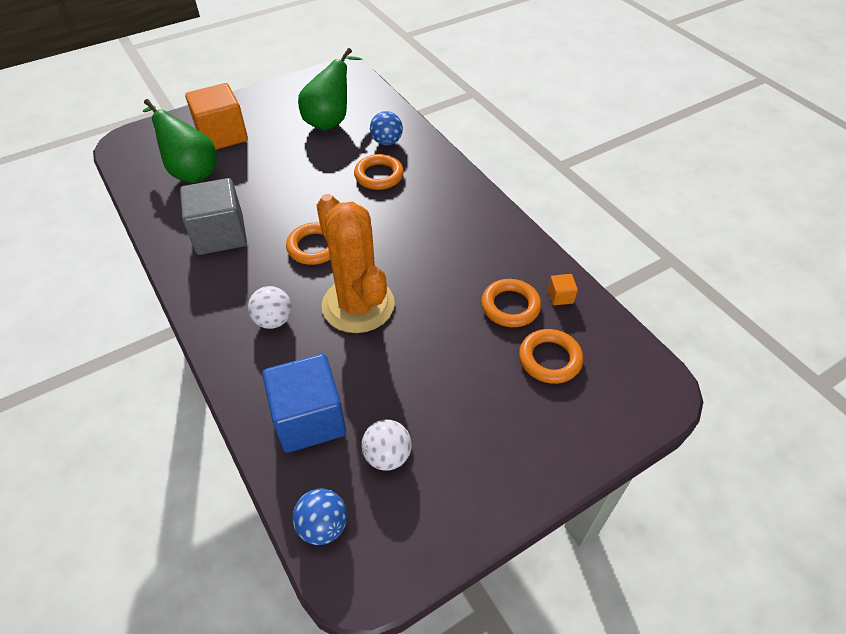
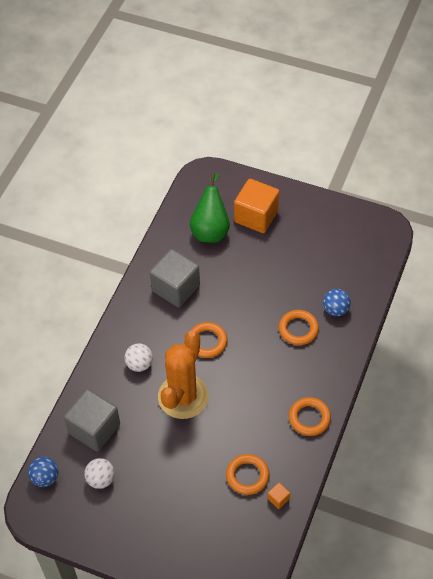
camera: 55 degrees right, 5 degrees up
blue cube [262,354,346,453] -> grey cube [64,389,120,452]
green pear [298,48,362,130] -> none
orange ring [519,329,583,384] -> orange ring moved to [289,397,331,436]

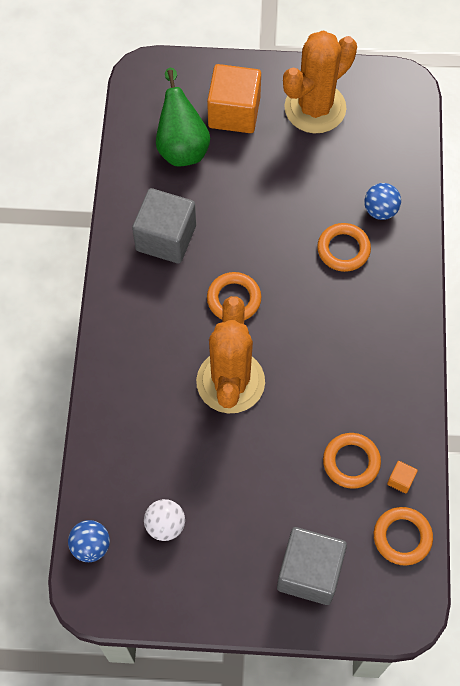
camera: 20 degrees left, 10 degrees up
grey cube [64,389,120,452] -> grey cube moved to [277,527,347,605]
white ball [125,343,153,372] -> none
orange ring [289,397,331,436] -> orange ring moved to [374,507,433,565]
none -> orange cactus [283,30,357,133]

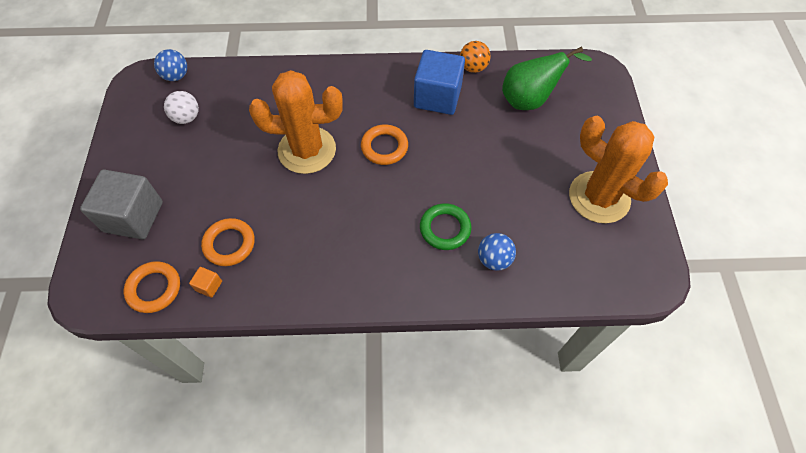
camera: 85 degrees right, 5 degrees down
grey cube [132,188,196,264] -> blue cube [414,50,465,115]
orange cube [207,64,261,133] -> none
orange ring [317,223,371,272] -> green ring [420,203,471,250]
none -> orange ball [460,41,491,73]

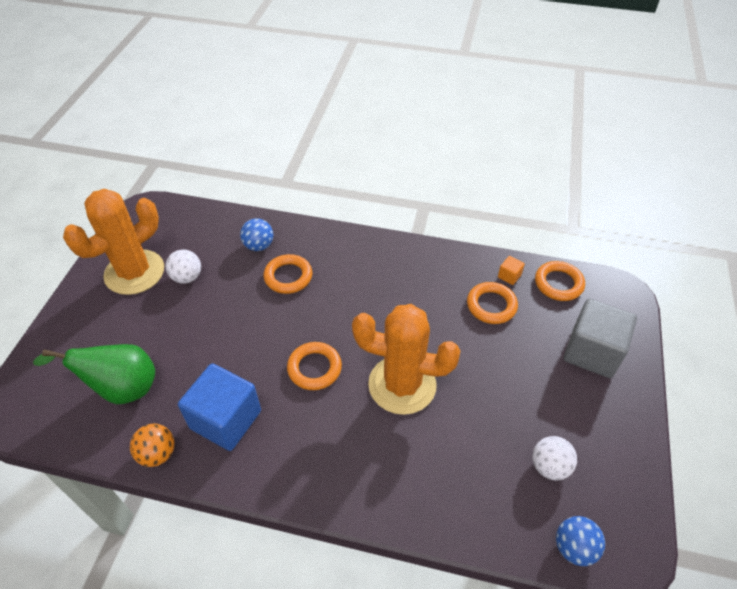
camera: 165 degrees left, 10 degrees down
green ring [420,203,471,250] -> orange ring [264,254,312,294]
orange cactus [569,116,668,223] -> orange cactus turned 75 degrees clockwise [63,189,164,295]
none -> white ball [166,249,201,284]

